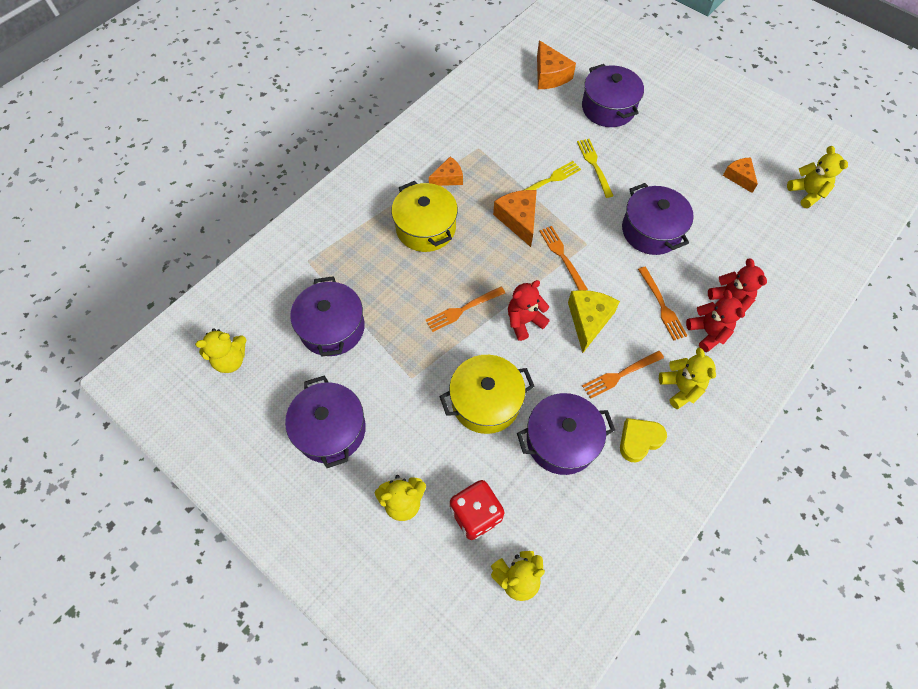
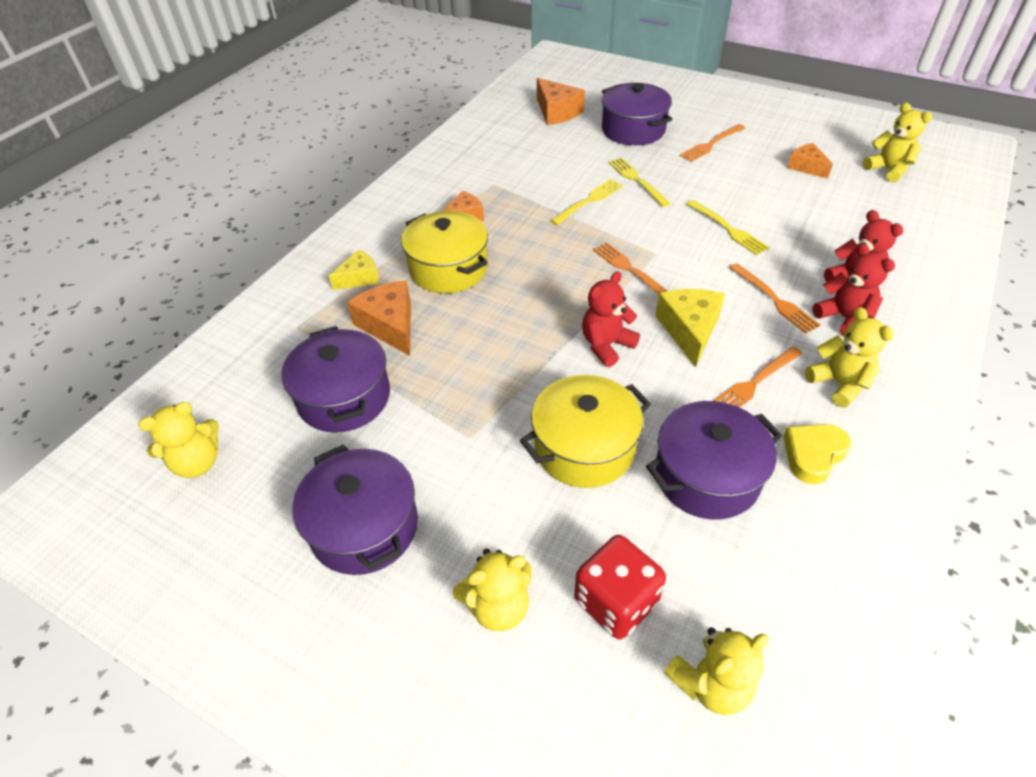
camera: 10 degrees left, 15 degrees down
orange fork [426,287,505,332] -> orange fork moved to [680,124,745,162]
orange cheese [493,190,537,247] -> orange cheese moved to [347,280,411,356]
purple pot [622,183,694,255] -> yellow fork [687,200,770,255]
none -> yellow cheese [329,249,380,290]

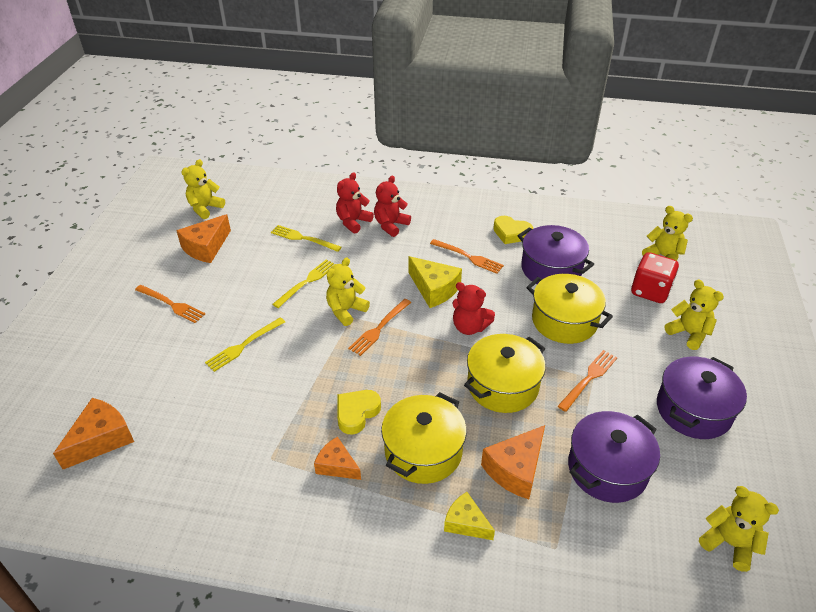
camera: 110 degrees left, 5 degrees down
yellow fork [550,179,623,225] -> yellow fork moved to [271,225,341,252]
purple pot [602,83,672,145] -> none
yellow cheese [655,289,725,367] -> yellow cheese turned 120 degrees counterclockwise [409,256,462,308]
orange fork [729,263,820,334] -> orange fork moved to [558,350,617,412]
orange cheese [787,143,833,179] -> orange cheese [176,214,231,263], size x1.54
yellow teddy bear [805,307,894,408] -> yellow teddy bear moved to [326,258,370,326]
none -> yellow heart [337,390,381,435]
none -> yellow pot [464,334,546,413]

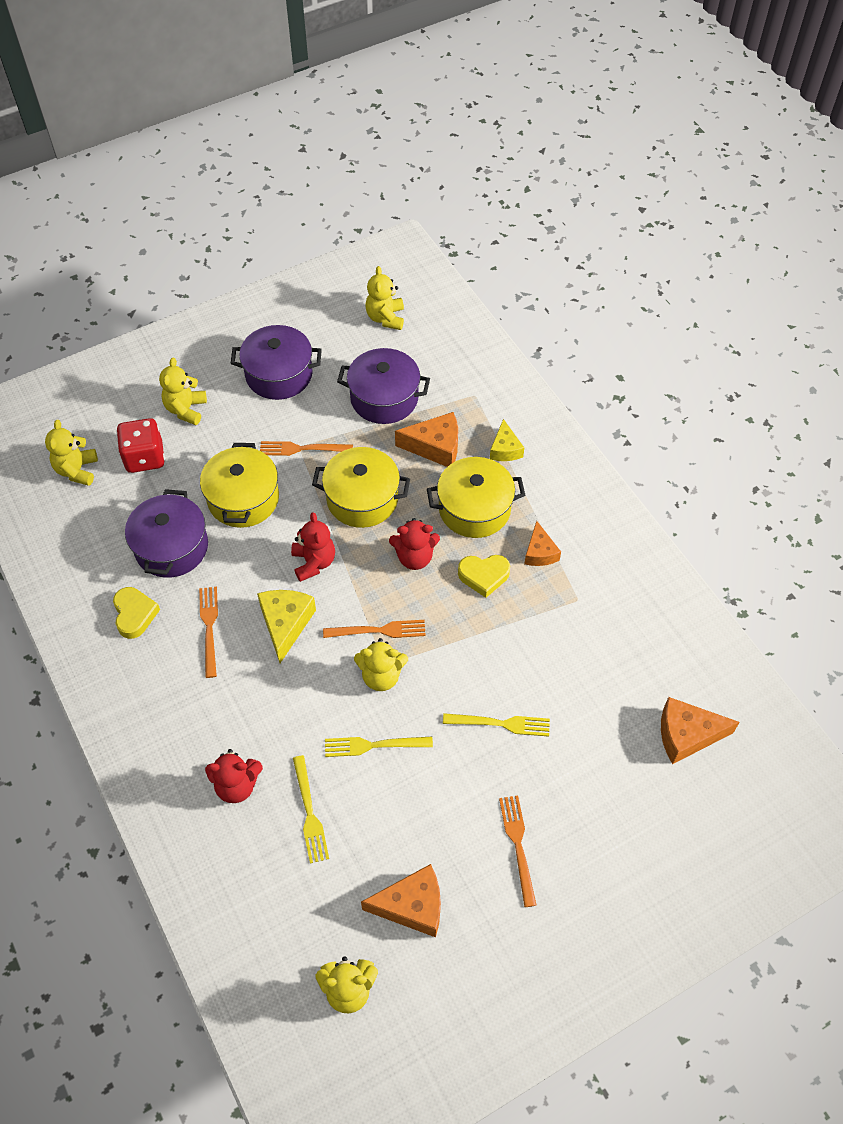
camera: 130 degrees left, 15 degrees up
red teddy bear [374,176,411,237] -> red teddy bear moved to [389,518,440,570]

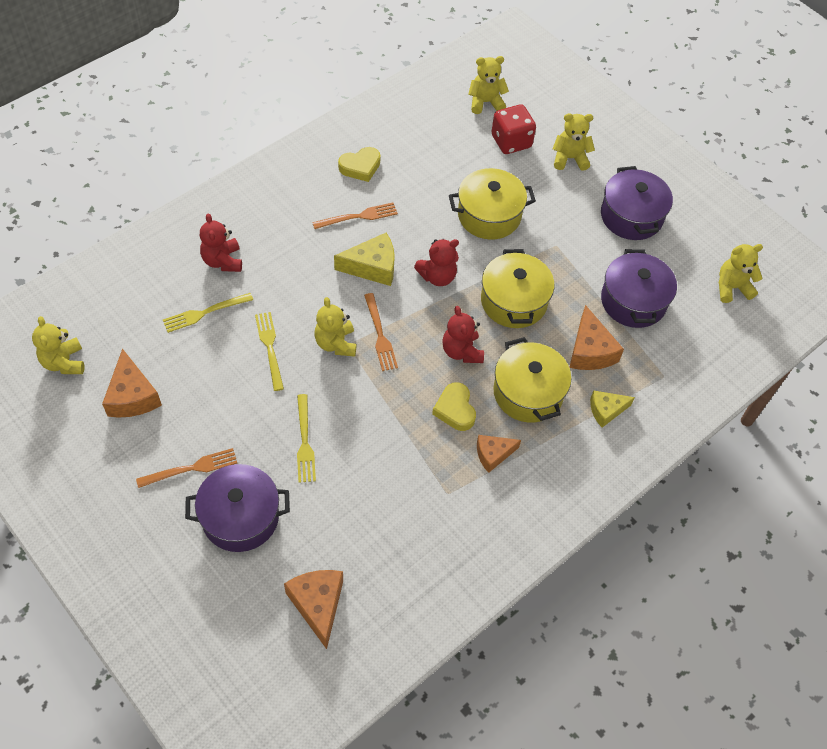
camera: 75 degrees right, 0 degrees up
purple pot [125,489,208,578] -> purple pot moved to [185,464,290,552]
orange fork [260,441,353,456] -> none

